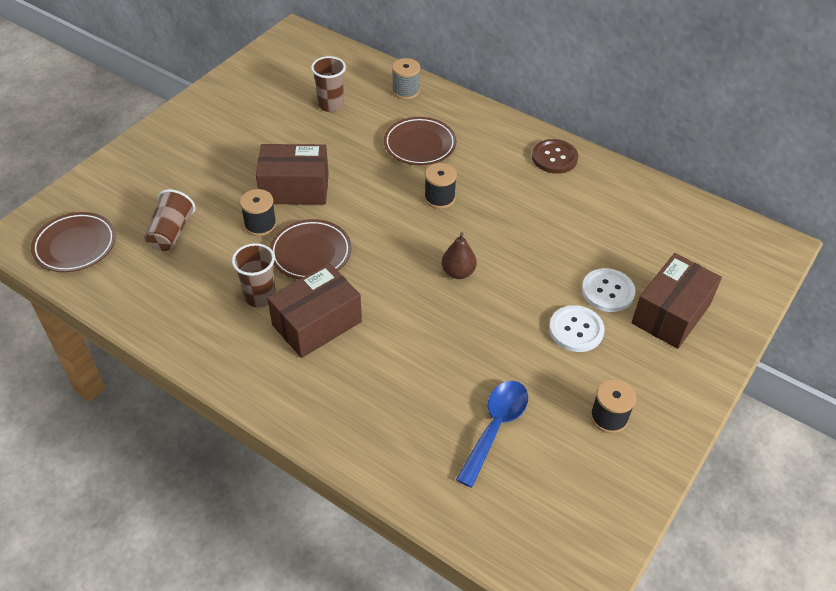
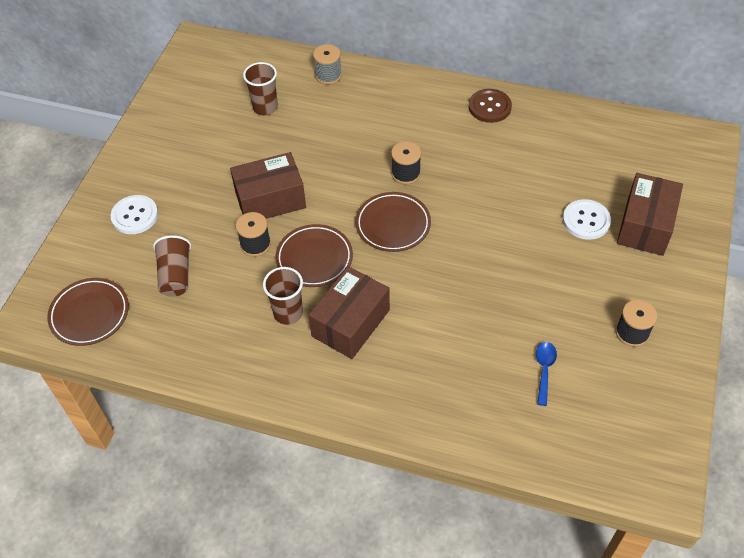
camera: 15 degrees left, 5 degrees up
brown plate [384,117,456,165] -> brown plate moved to [355,192,431,252]
brown pear [441,232,477,279] -> none
blue spoon [456,381,528,487] -> blue spoon [536,342,557,406], size x0.62
white button [549,305,605,352] -> white button moved to [111,195,158,234]

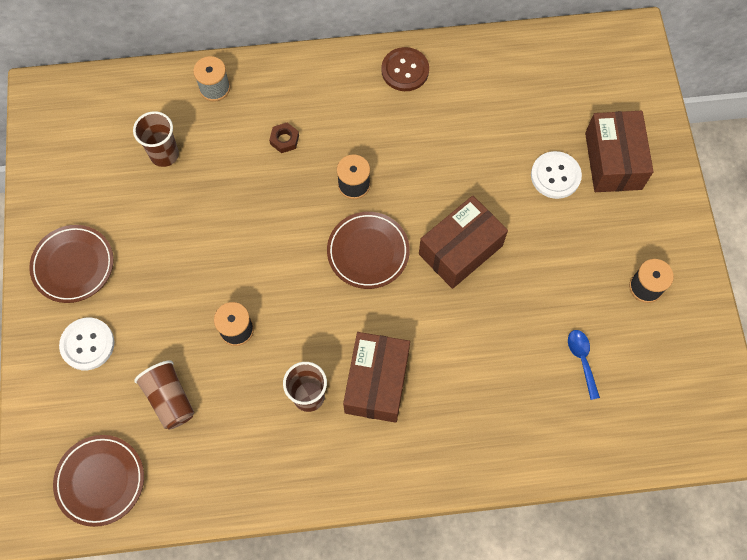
camera: 25 degrees left, 15 degrees up
brown box [230,152,306,219] -> brown box moved to [419,196,508,289]
brown plate [275,224,353,287] -> brown plate moved to [29,225,114,303]
none -> brown nut [269,123,299,153]

